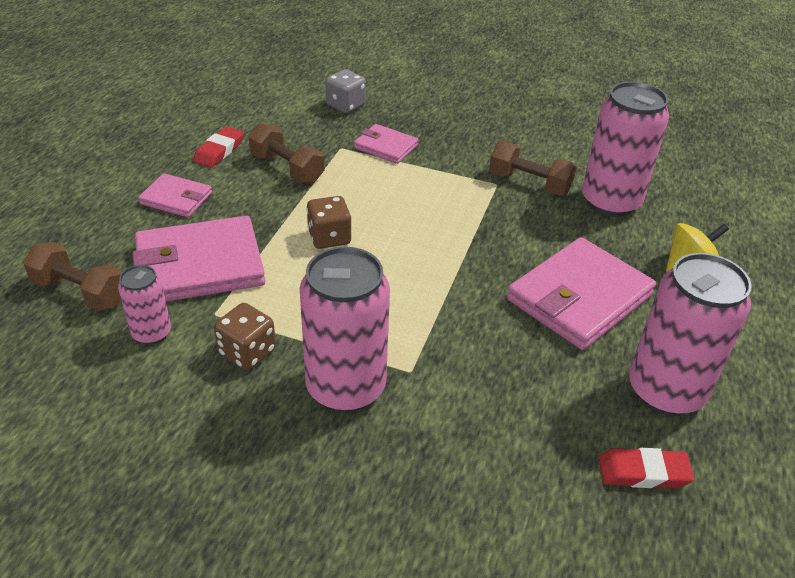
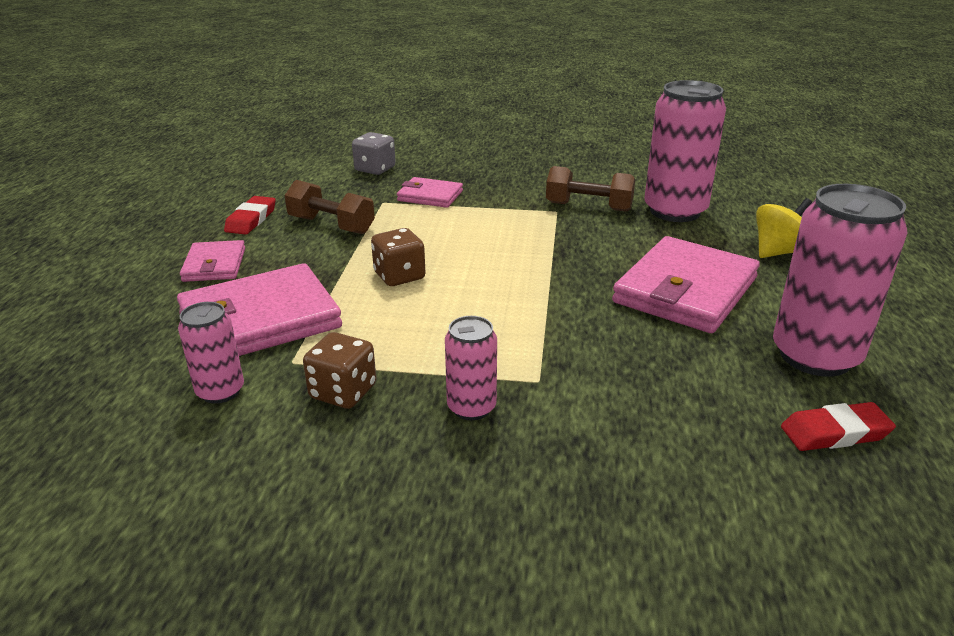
camera: 10 degrees left, 10 degrees down
brown dumbbell [23,242,122,311] -> none
pink wallet [138,173,212,217] -> pink wallet turned 75 degrees clockwise [180,240,245,282]
pink can [300,247,390,412] -> pink can [445,316,497,420], size x0.52

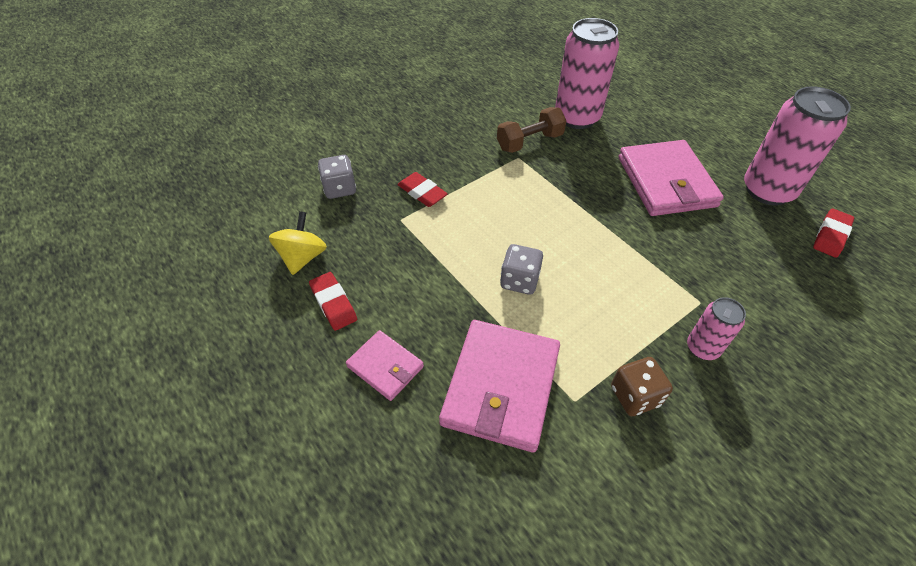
camera: 45 degrees left, 20 degrees up
pink can [178,302,244,404] -> none
brown dumbbell [284,180,375,234] -> none
brown dice [371,228,426,286] -> grey dice [500,244,543,295]
pink wallet [397,177,463,208] -> red eraser [397,172,448,207]
yellow spinning top [756,198,812,258] -> yellow spinning top moved to [269,211,327,275]

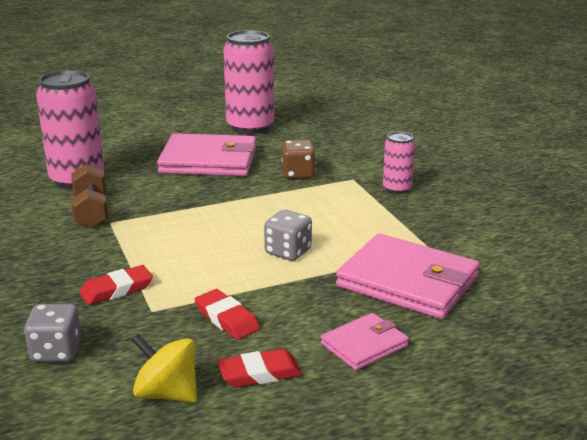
camera: 75 degrees left, 25 degrees down
brown dice [611,357,673,416] -> brown dice moved to [281,140,315,179]
red eraser [813,208,854,258] -> red eraser moved to [194,289,260,340]

